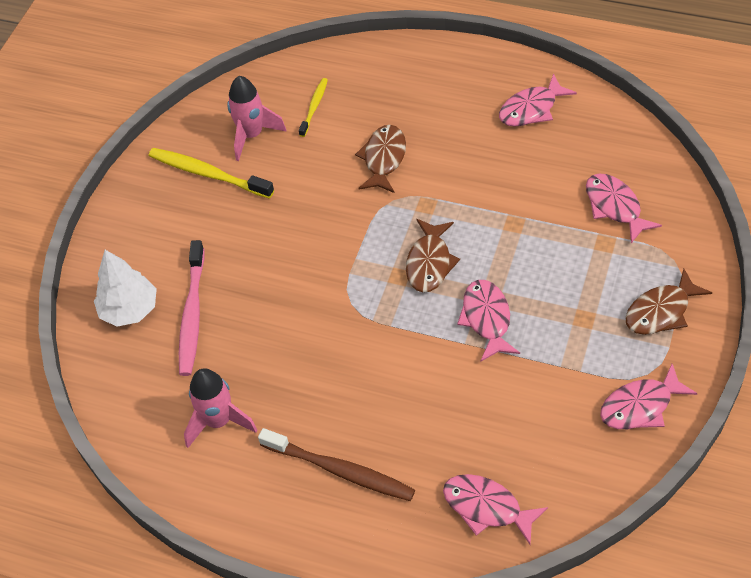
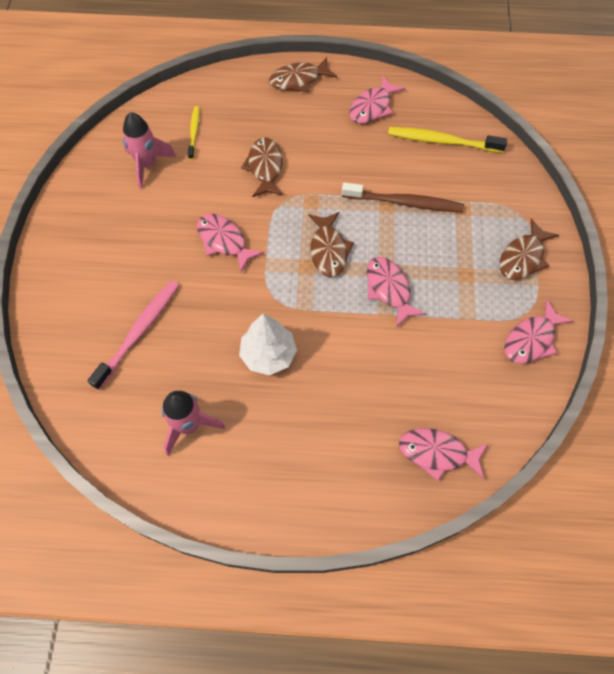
camera: 20 degrees left, 10 degrees up
white tree [94,250,157,327] -> white tree moved to [239,313,297,375]
yellow toothbrush [149,148,274,199] -> yellow toothbrush moved to [388,127,507,153]
pink toothbrush [179,240,204,376] -> pink toothbrush turned 135 degrees counterclockwise [87,280,179,390]
brown toothbrush [258,428,415,501] -> brown toothbrush moved to [341,182,464,212]
pink fish [586,174,662,243] -> pink fish moved to [197,214,264,272]
none -> brown fish [269,57,337,92]

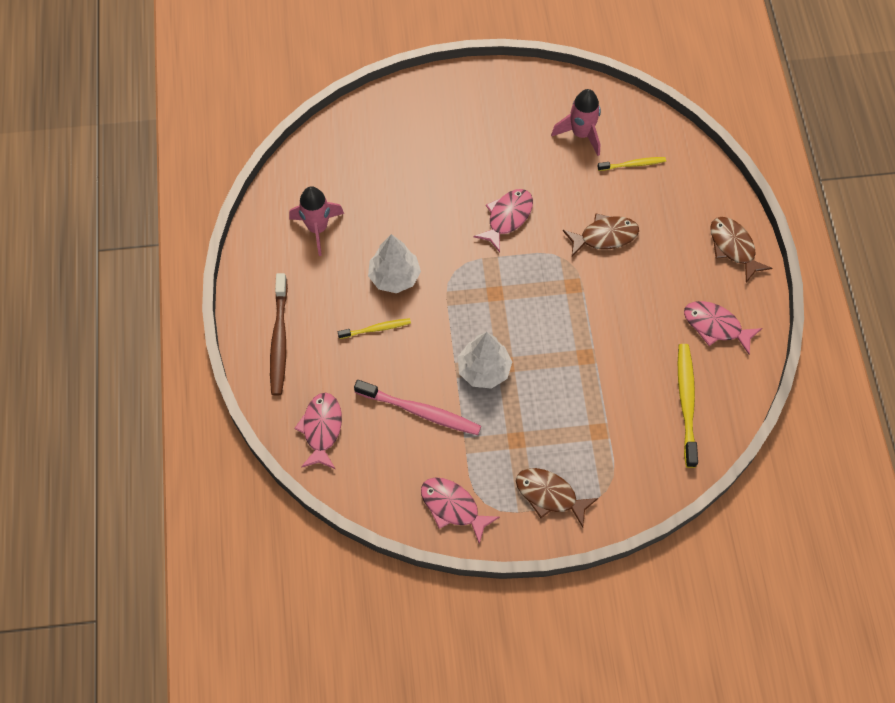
camera: 80 degrees right, 0 degrees up
pink toothbrush [87,280,179,390] -> pink toothbrush moved to [354,380,481,435]
brown fish [308,212,354,277] -> none
brown toothbrush [341,182,464,212] -> brown toothbrush moved to [270,273,288,396]
pink fish [367,257,426,328] -> white tree [458,332,512,389]
none -> yellow toothbrush [338,318,411,339]

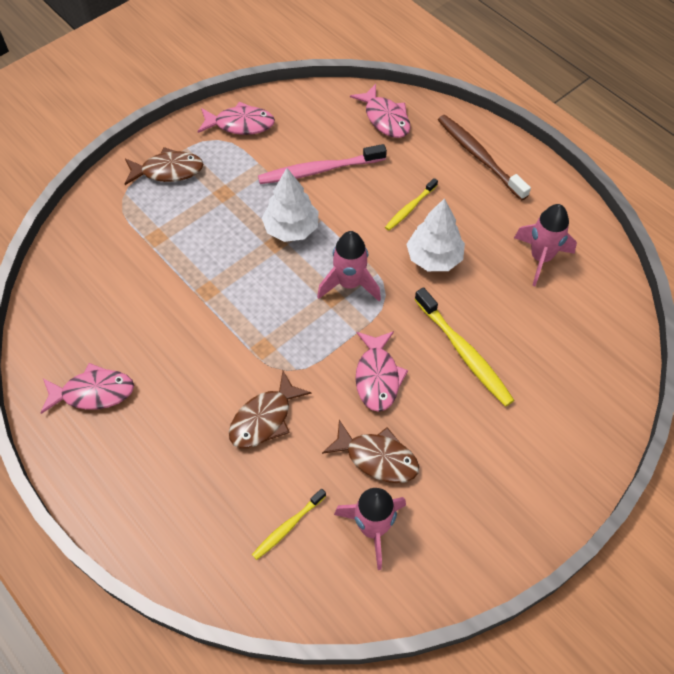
camera: 145 degrees right, 5 degrees down
yellow toothbrush [678,344,698,468] -> yellow toothbrush moved to [414,287,514,407]
brown fish [710,217,772,283] -> brown fish moved to [322,420,419,483]
none -> pink rocket [317,231,381,301]

